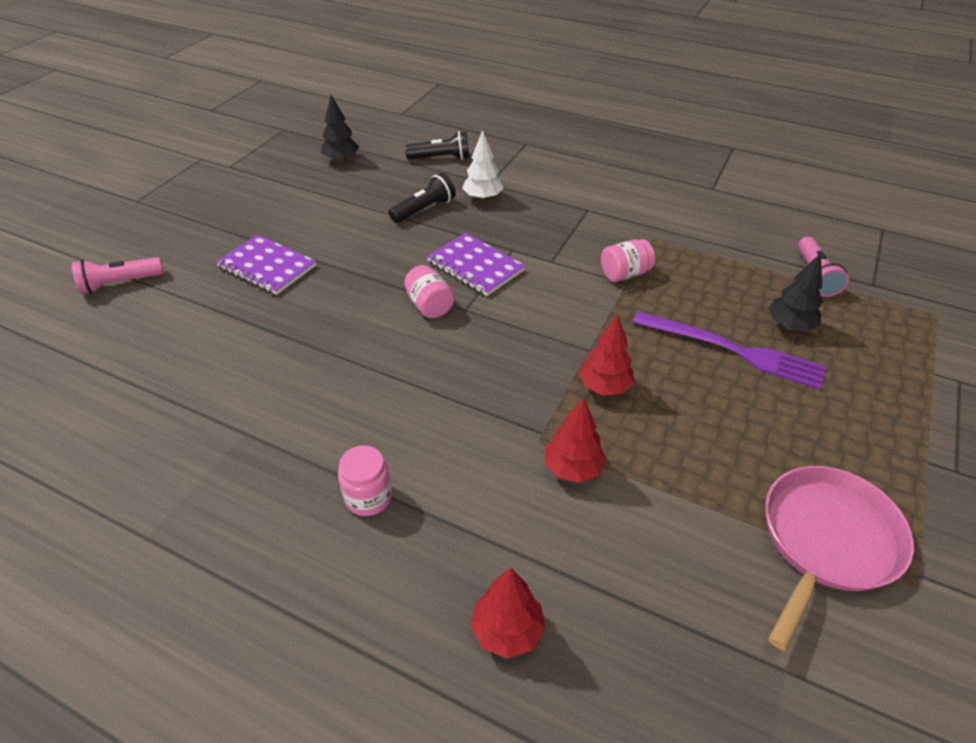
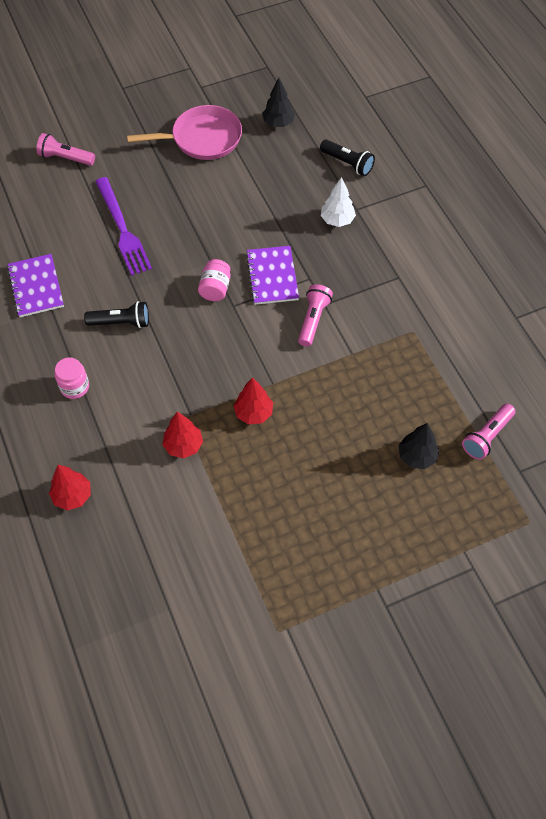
camera: 40 degrees right, 15 degrees up
purple notebook [216,234,316,295] -> purple notebook moved to [7,254,64,317]
black flashlight [388,173,456,223] -> black flashlight moved to [84,301,149,328]
pink jar [601,239,655,282] -> none
purple fork [633,311,826,390] -> purple fork moved to [95,177,152,276]
pink pan [765,466,914,651] -> pink pan moved to [127,105,242,160]
none -> pink flashlight [298,284,333,347]

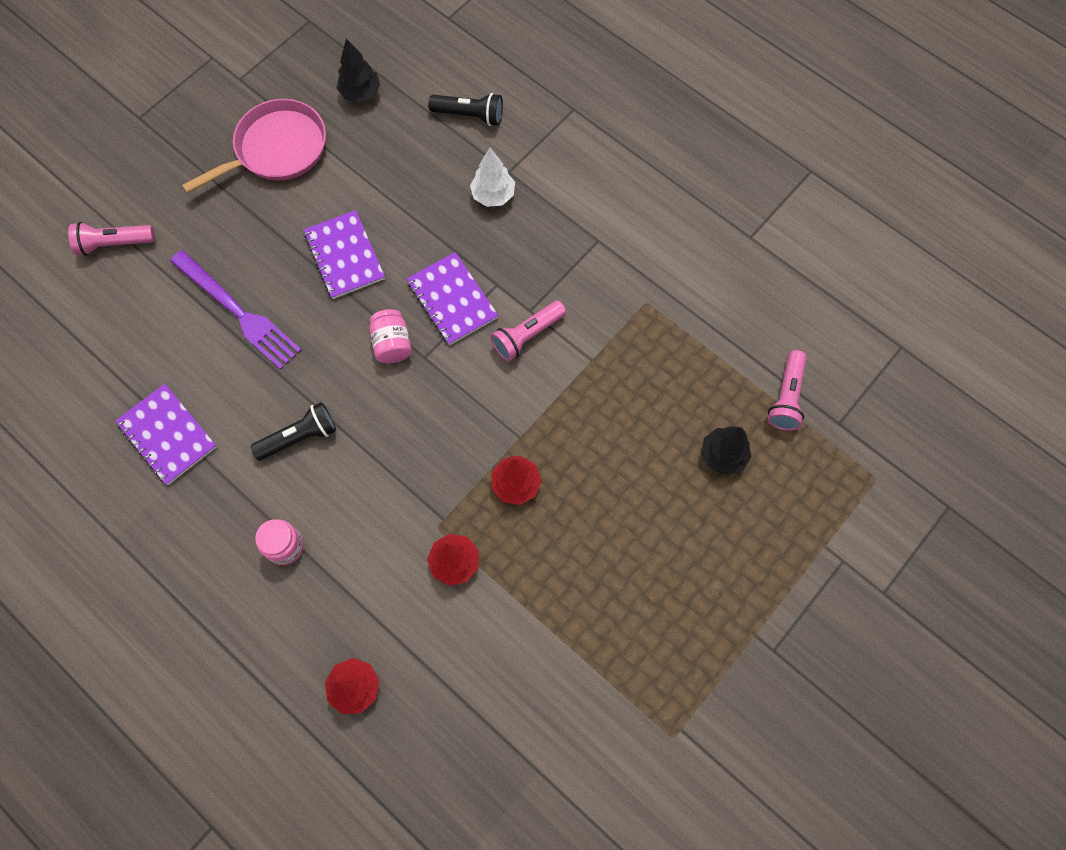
camera: 25 degrees left, 10 degrees up
pink flashlight [298,284,333,347] -> pink flashlight turned 120 degrees counterclockwise [491,301,566,361]
none -> purple notebook [304,210,385,299]

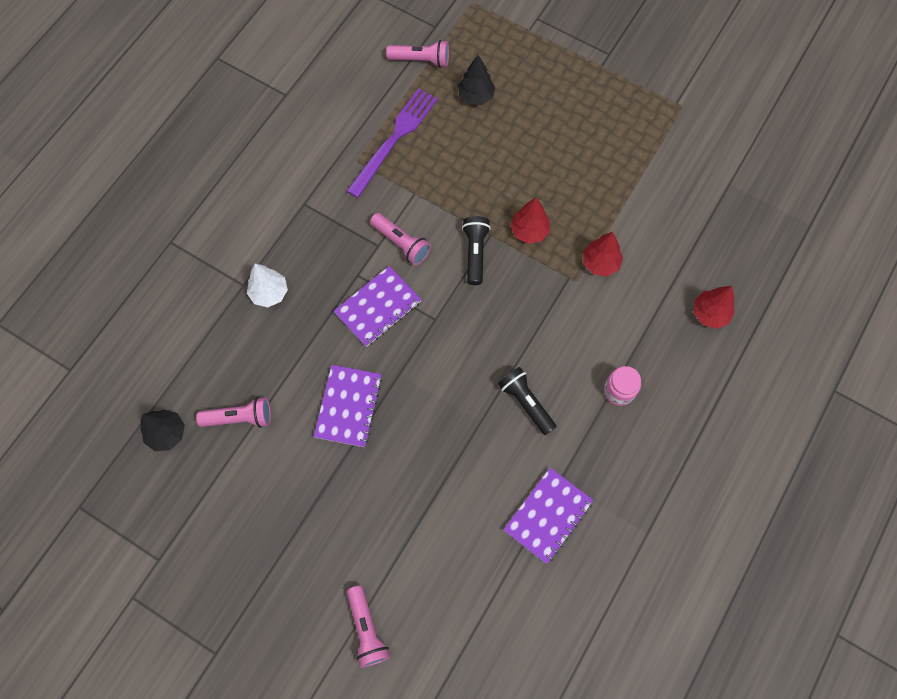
camera: 100 degrees left, 0 degrees up
purple fork [170,250,301,370] -> purple fork moved to [347,88,438,198]
pink pan [182,99,326,193] -> none
purple notebook [304,210,385,299] -> purple notebook turned 45 degrees counterclockwise [314,365,382,447]
pink jar [369,309,412,363] -> none
black flashlight [428,93,503,126] -> black flashlight moved to [462,216,491,285]
none -> pink flashlight [196,397,271,428]

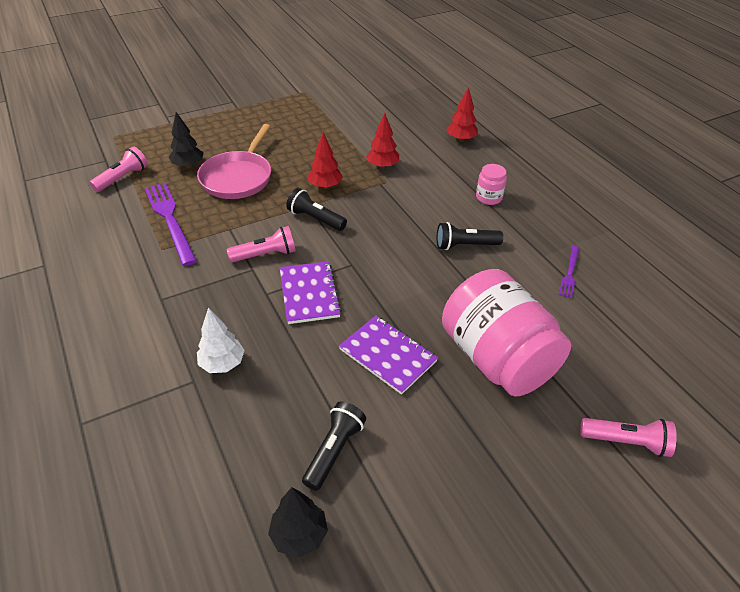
camera: 60 degrees left, 25 degrees down
pink flashlight [196,397,271,428] -> black flashlight [302,401,366,491]
purple notebook [503,468,594,564] -> purple fork [559,246,579,298]
none -> pink pan [197,124,271,199]
none -> pink jar [442,269,571,397]

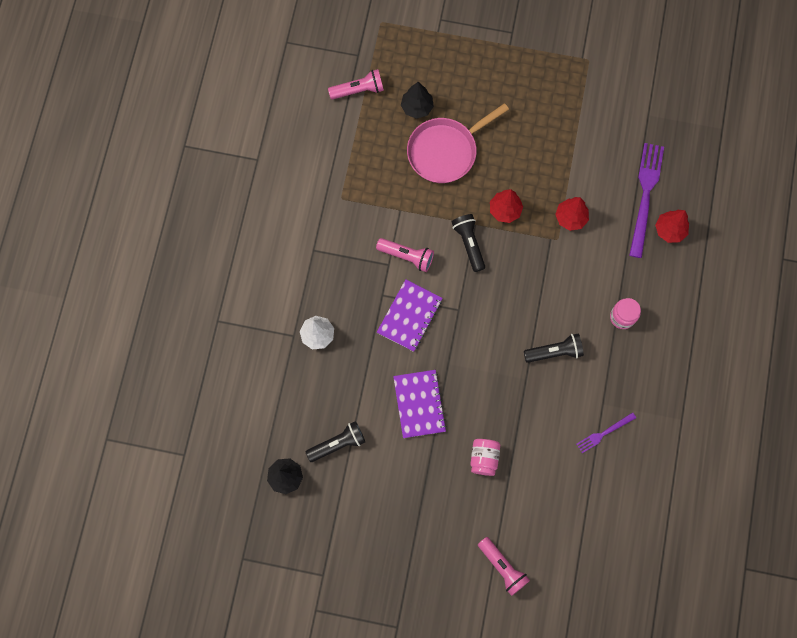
camera: 40 degrees right, 30 degrees up
purple fork [145,183,197,266] -> purple fork moved to [629,143,664,258]
black flashlight [437,222,503,250] -> black flashlight turned 135 degrees clockwise [524,334,584,363]
pink jar [442,269,571,397] -> pink jar [470,439,500,476], size x0.42

